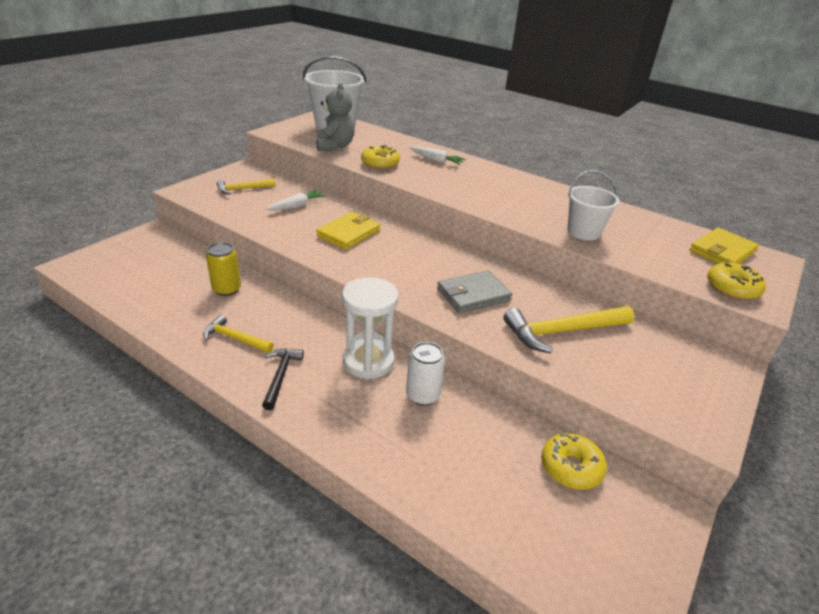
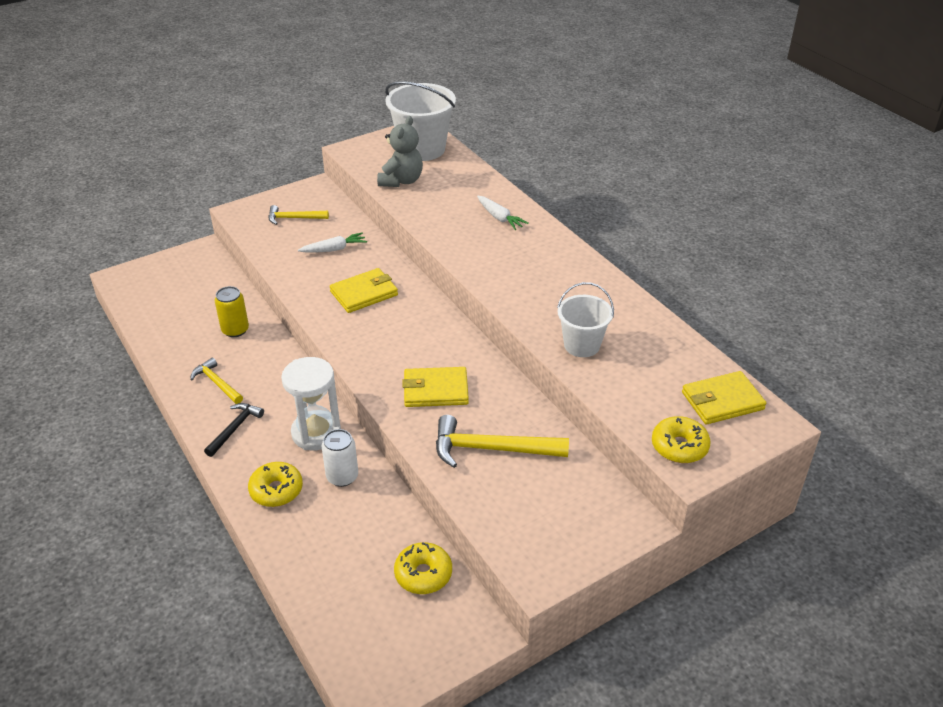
camera: 25 degrees right, 5 degrees up
yellow donut [361,145,400,169] -> yellow donut moved to [248,462,303,507]
grey wallet [437,270,512,313] -> yellow wallet [402,367,469,407]

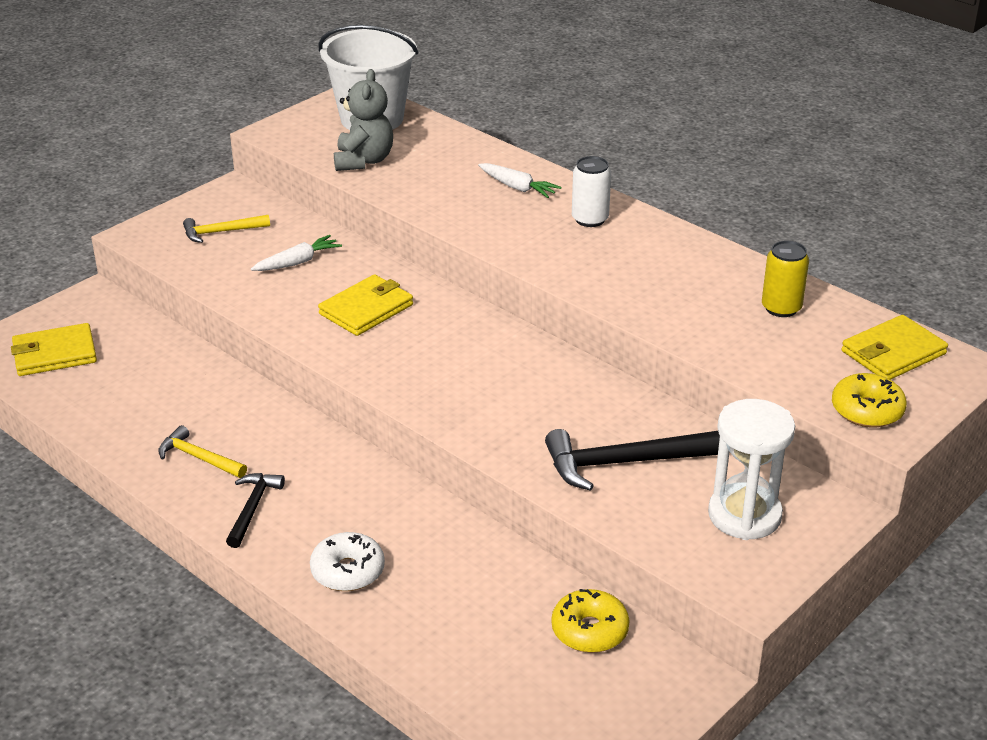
camera: 15 degrees left, 5 degrees down
yellow can [215,286,249,337] -> yellow can moved to [762,241,809,317]
yellow donut [248,462,303,507] -> white donut [310,532,385,591]
white hourglass [281,357,341,450] -> white hourglass moved to [708,399,795,540]
white can [322,429,358,487] -> white can moved to [572,156,611,227]
yellow wallet [402,367,469,407] -> yellow wallet moved to [11,323,97,376]
yellow hammer [436,415,569,468] -> black hammer [545,429,720,491]
white bucket [557,282,614,357] -> none

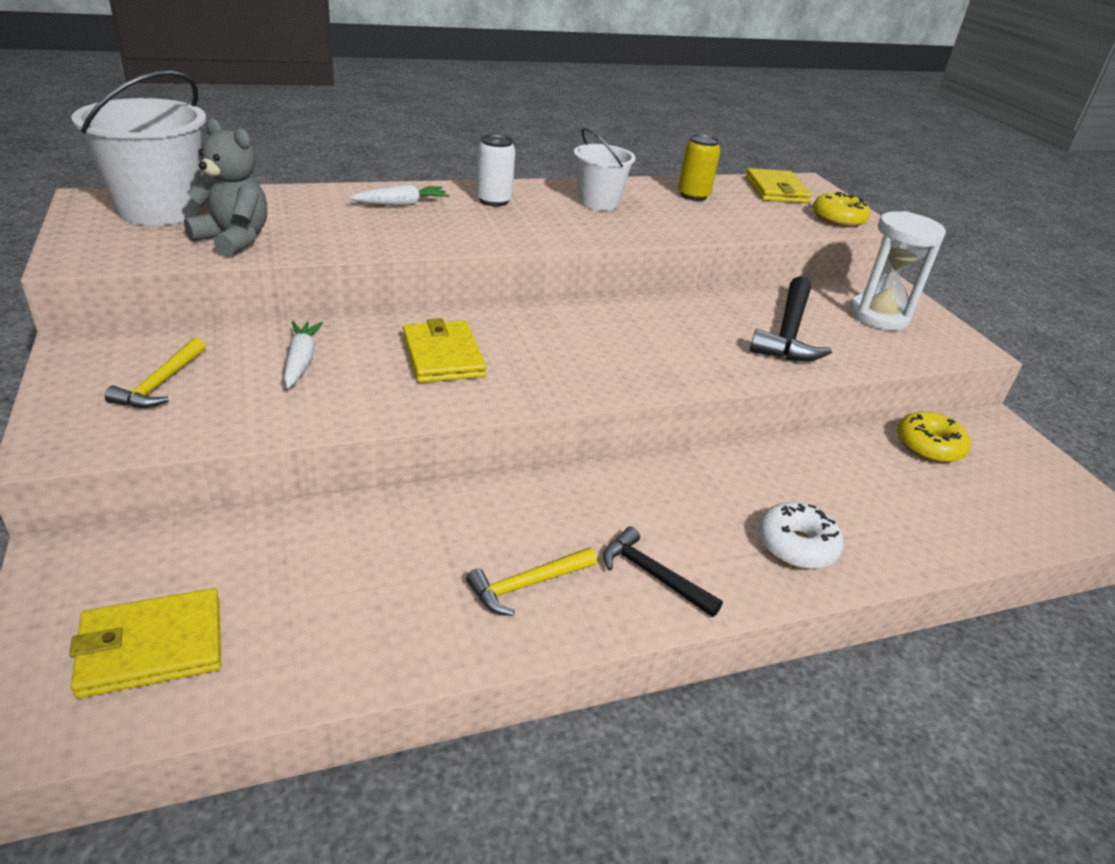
camera: 65 degrees left, 0 degrees up
yellow wallet [11,323,97,376] -> yellow wallet turned 60 degrees clockwise [69,588,221,699]
none -> white bucket [574,128,636,211]

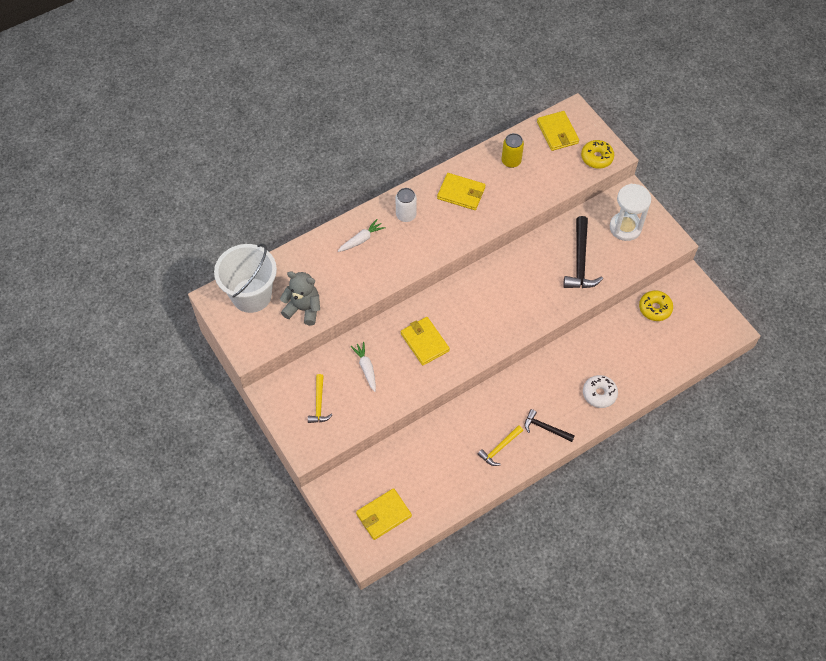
camera: 10 degrees left, 25 degrees up
white bucket [574,128,636,211] -> yellow wallet [437,173,486,210]

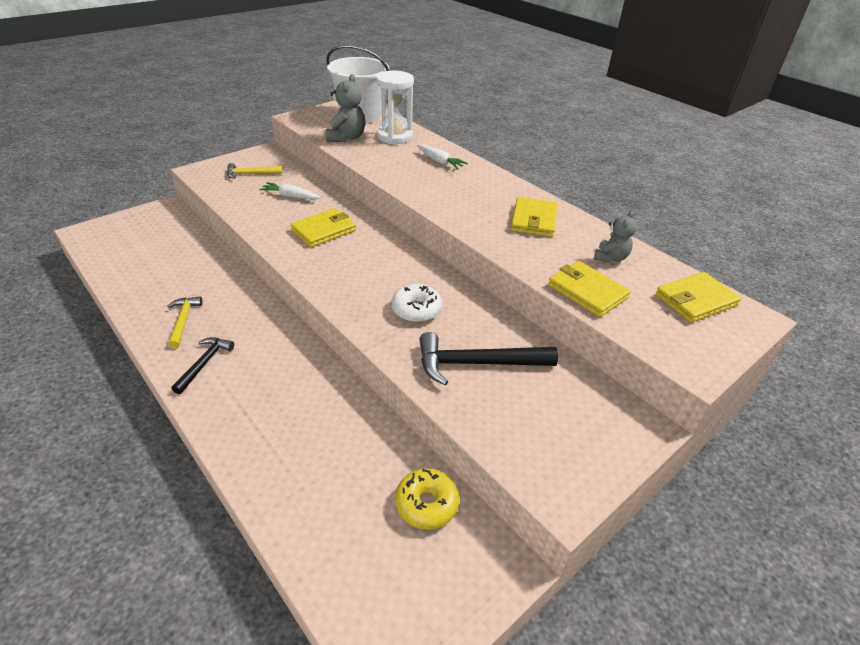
camera: 80 degrees right, 20 degrees down
white carrot [351,342,376,392] -> white carrot turned 135 degrees counterclockwise [259,182,320,200]
yellow wallet [356,488,412,540] -> yellow wallet moved to [548,261,631,317]
white can [395,188,417,222] -> none
yellow hammer [478,425,523,466] -> yellow hammer turned 45 degrees clockwise [167,296,203,348]
yellow can [502,133,524,168] -> grey teddy bear [594,211,636,263]
yellow donut [581,140,614,169] -> none
white donut [583,375,618,408] -> white donut moved to [392,284,442,322]
white hourglass [610,184,651,241] -> white hourglass moved to [376,71,414,144]

